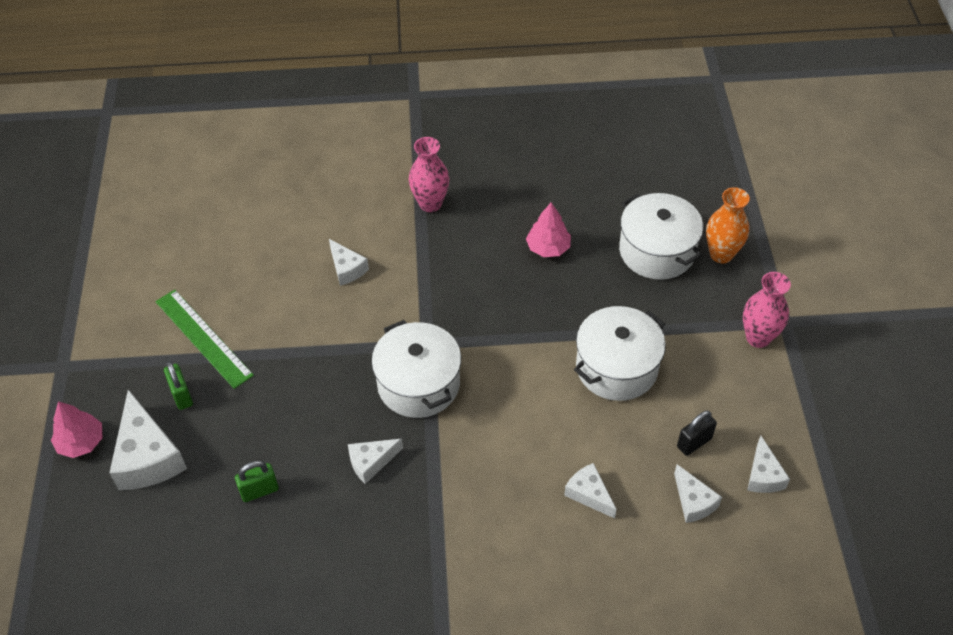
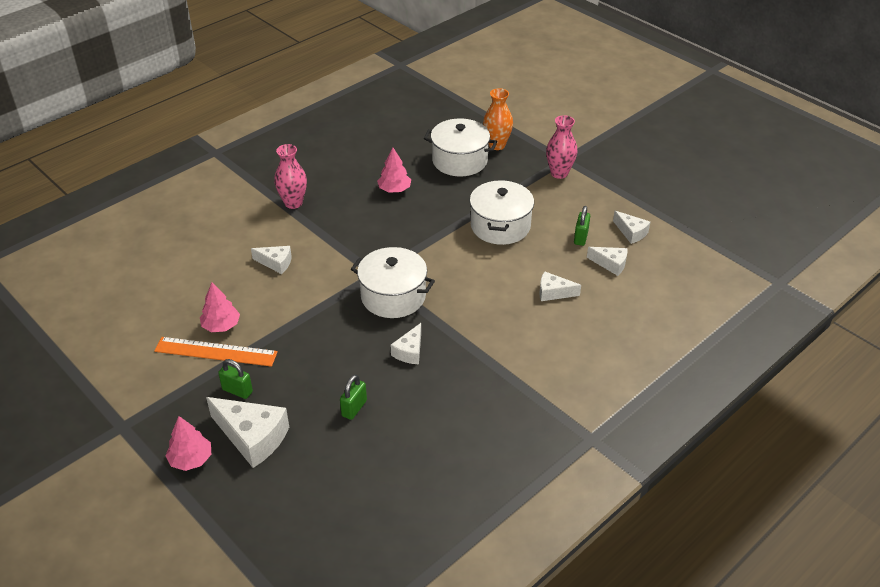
camera: 40 degrees left, 10 degrees down
green ruler [155,289,254,389] -> orange ruler [154,337,278,367]
black padlock [677,411,717,456] -> green padlock [574,206,590,246]
none -> pink tree [200,283,240,332]

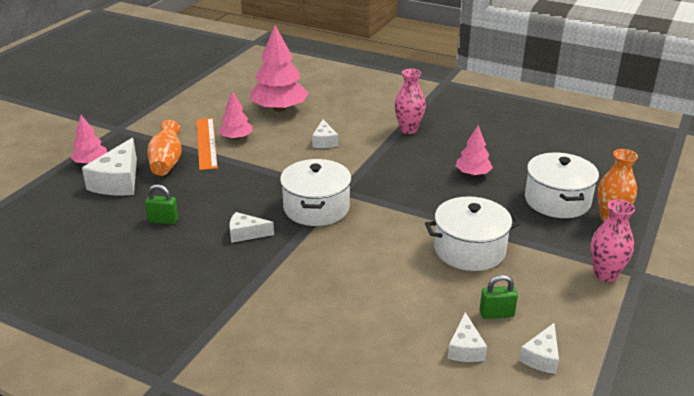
camera: 70 degrees right, 10 degrees down
green padlock [218,359,253,399] -> orange vase [147,120,181,176]
white cheese [539,271,581,301] -> none
none -> pink tree [250,25,309,112]

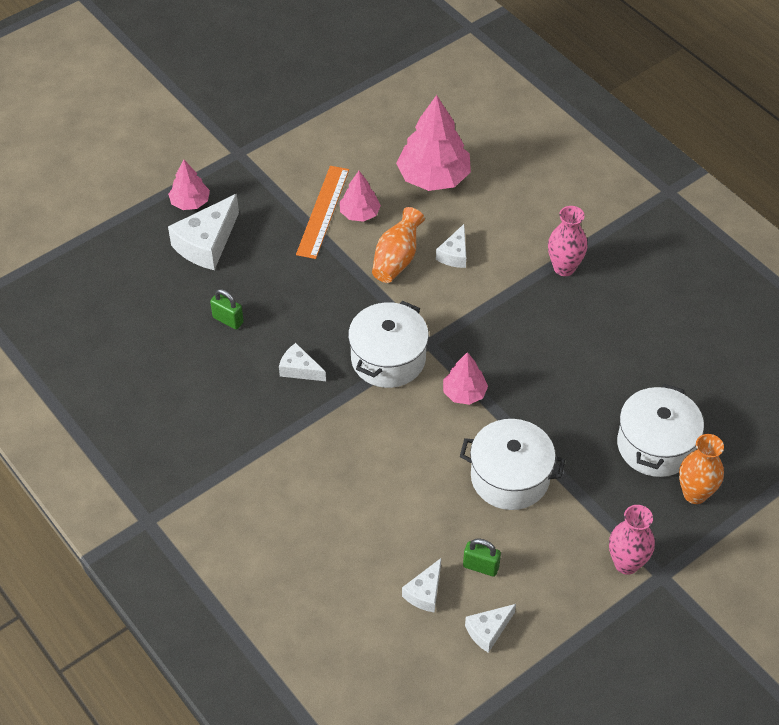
camera: 25 degrees right, 20 degrees up
orange vase [147,120,181,176] -> orange vase moved to [372,207,425,283]
pink tree [456,125,493,176] -> pink tree moved to [443,352,488,405]

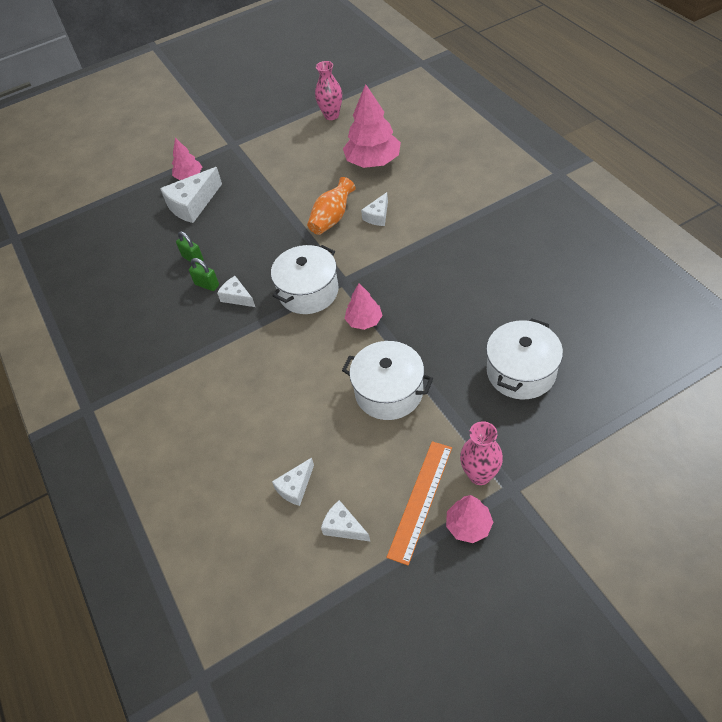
camera: 15 degrees right, 0 degrees up
orange ruler [296,166,349,259] -> orange ruler moved to [386,441,452,565]
pink tree [340,171,381,222] -> pink tree moved to [446,495,493,543]
green padlock [463,539,501,577] -> green padlock moved to [189,258,219,291]
white cheese [465,604,516,653] -> white cheese turned 60 degrees clockwise [321,500,370,541]
pink vase [548,206,588,276] -> pink vase moved to [315,61,342,120]
orange vase [679,434,724,504] -> none

